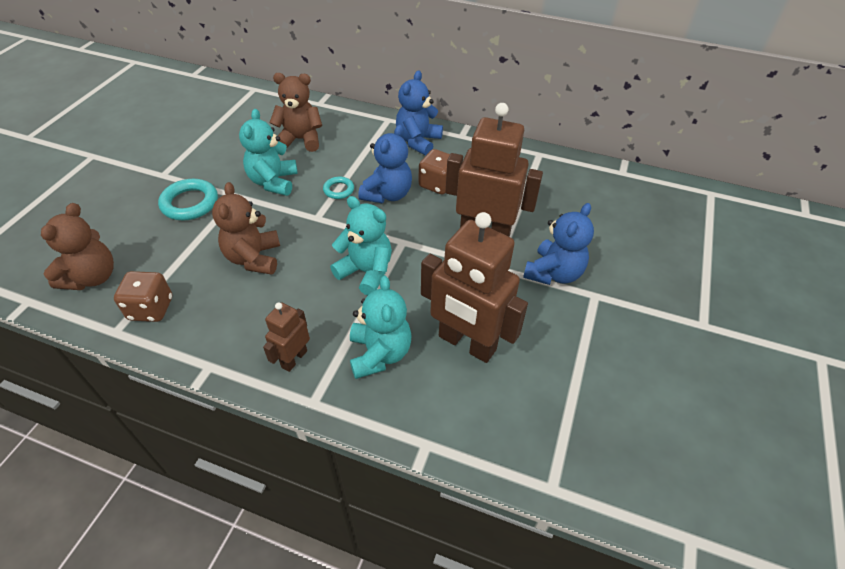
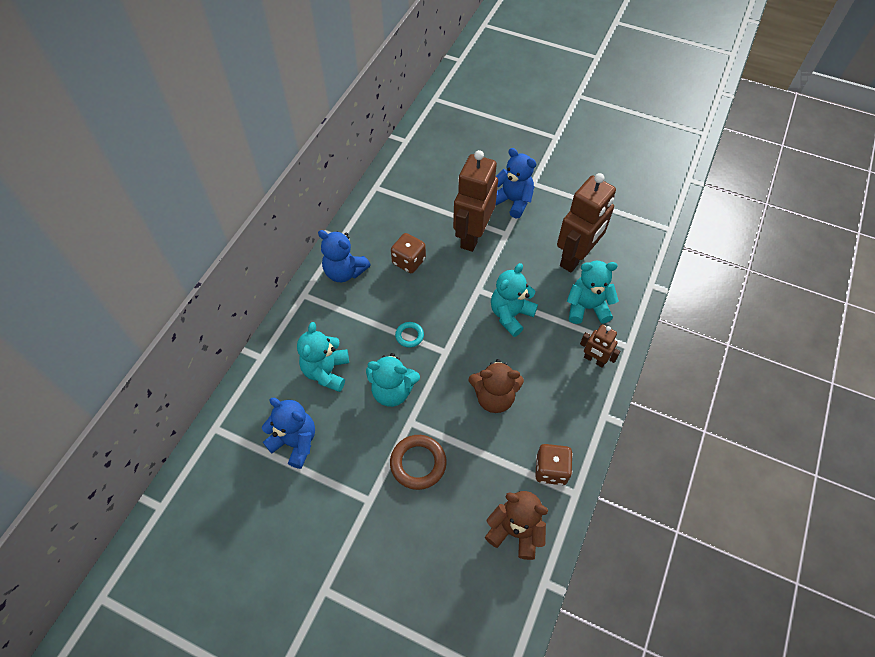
camera: 85 degrees left, 10 degrees up
turquoise ring [158,179,218,220] -> brown ring [390,435,447,490]
brown teddy bear [269,73,322,152] -> turquoise teddy bear [297,322,349,392]
blue teddy bear [358,125,412,203] -> blue teddy bear moved to [262,398,315,469]

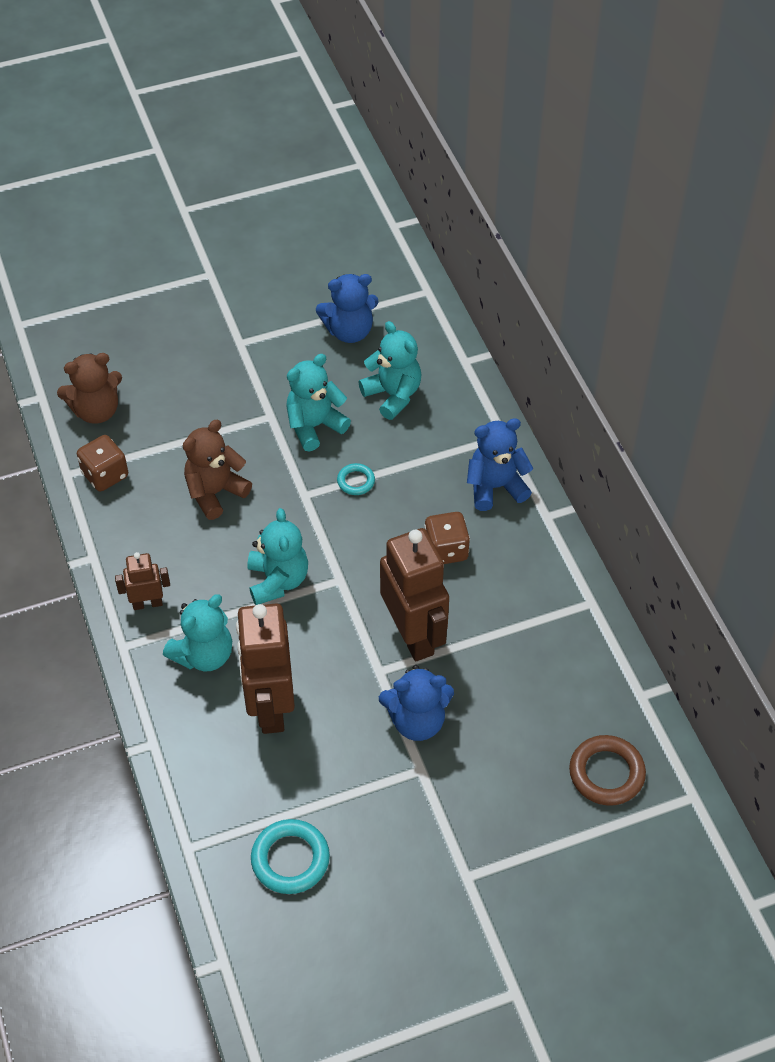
camera: 135 degrees right, 5 degrees down
brown ring [390,435,447,490] -> brown ring moved to [569,735,646,806]
none -> turquoise ring [251,819,330,894]

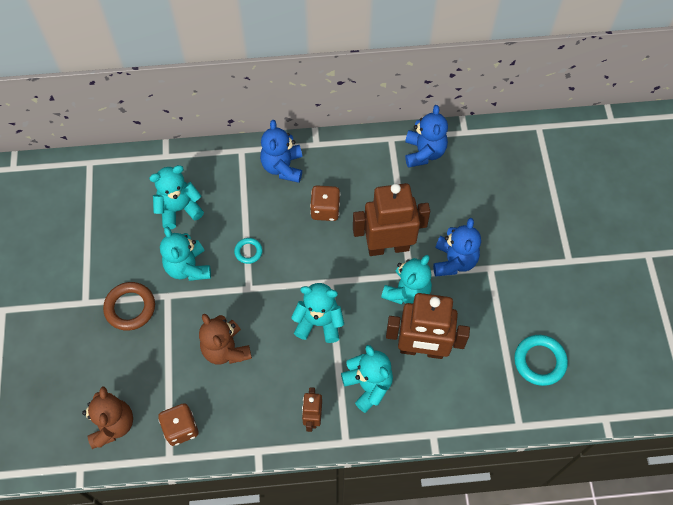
camera: 75 degrees left, 10 degrees up
blue teddy bear [316,274,378,343] -> blue teddy bear moved to [405,105,448,168]
brown ring [569,735,646,806] -> brown ring moved to [103,282,155,331]
none -> turquoise teddy bear [381,255,432,305]

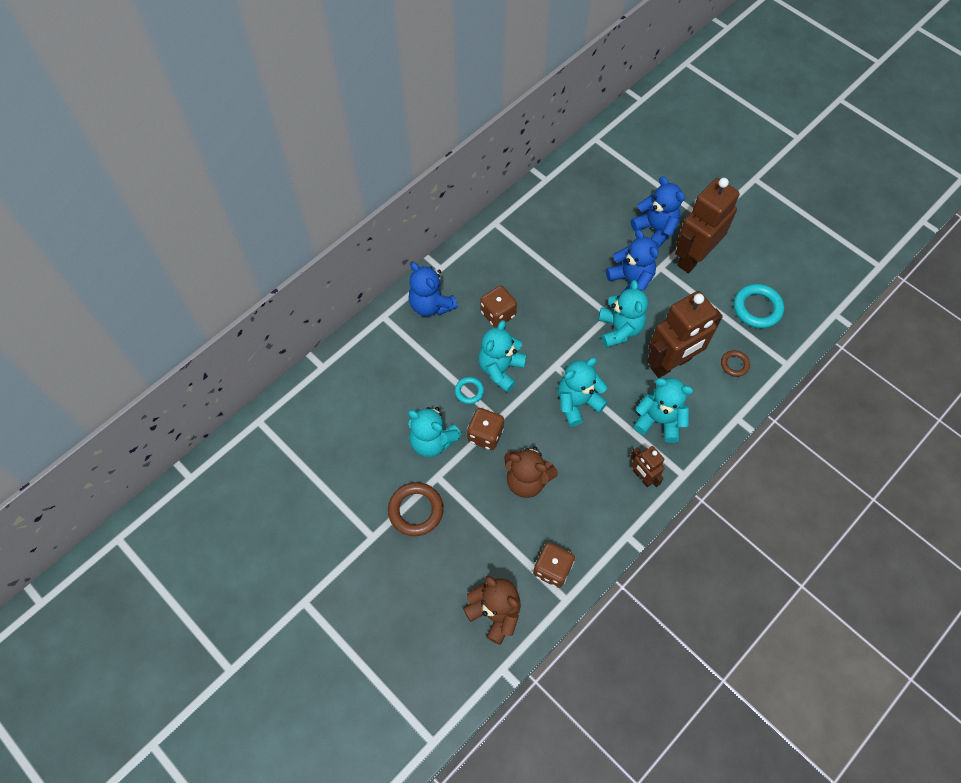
camera: 40 degrees left, 0 degrees up
turquoise teddy bear [149,165,204,229] -> turquoise teddy bear moved to [478,320,527,392]
brown robot [353,183,430,256] -> brown robot moved to [675,178,740,273]
blue teddy bear [405,105,448,168] -> blue teddy bear moved to [631,176,685,249]
none -> brown dice [467,408,504,450]
none -> brown ring [721,350,750,377]

